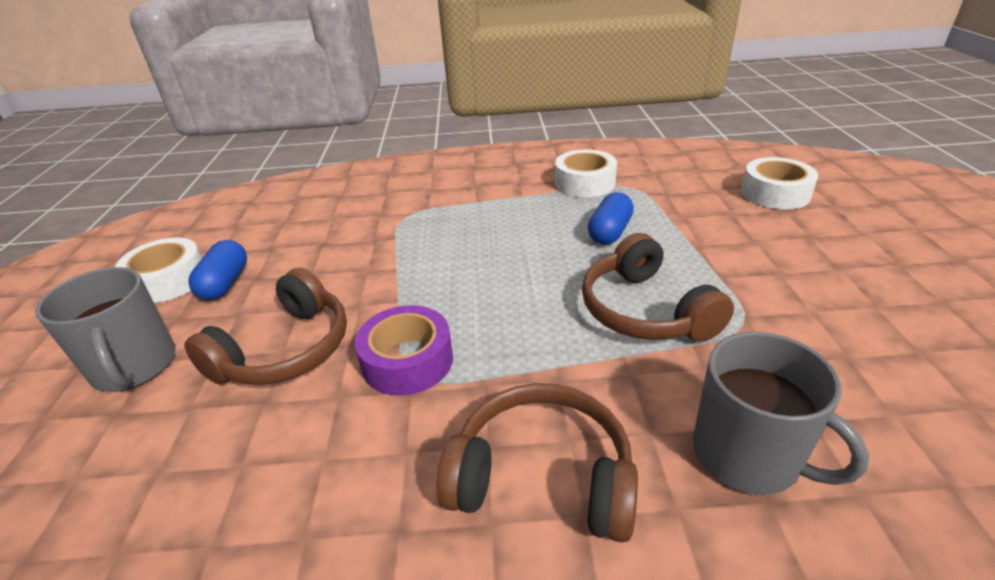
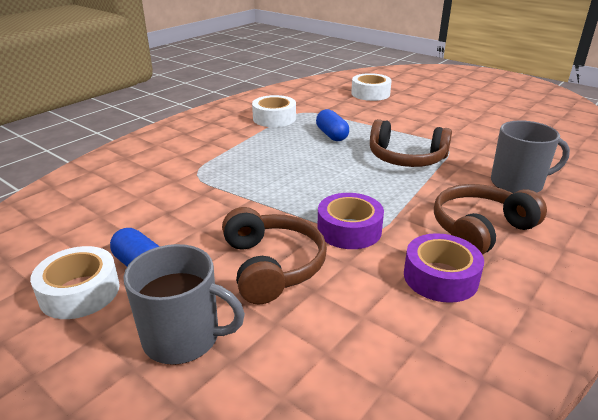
camera: 50 degrees left, 5 degrees down
none -> purple tape [404,233,484,303]

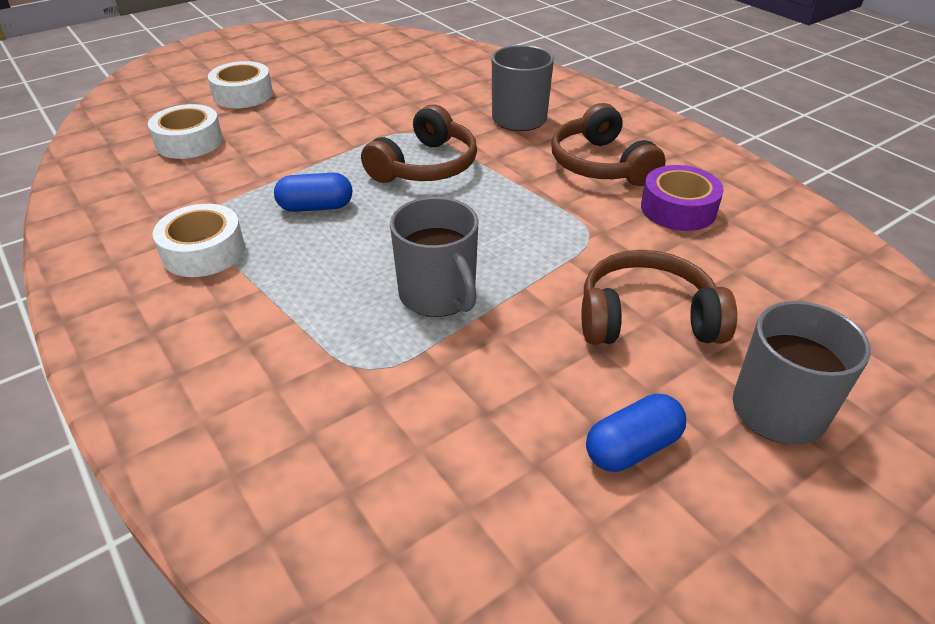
camera: 75 degrees left, 10 degrees up
white tape [30,246,120,319] -> white tape moved to [208,61,273,108]
purple tape [317,193,384,249] -> none
none -> grey mug [390,197,478,317]

